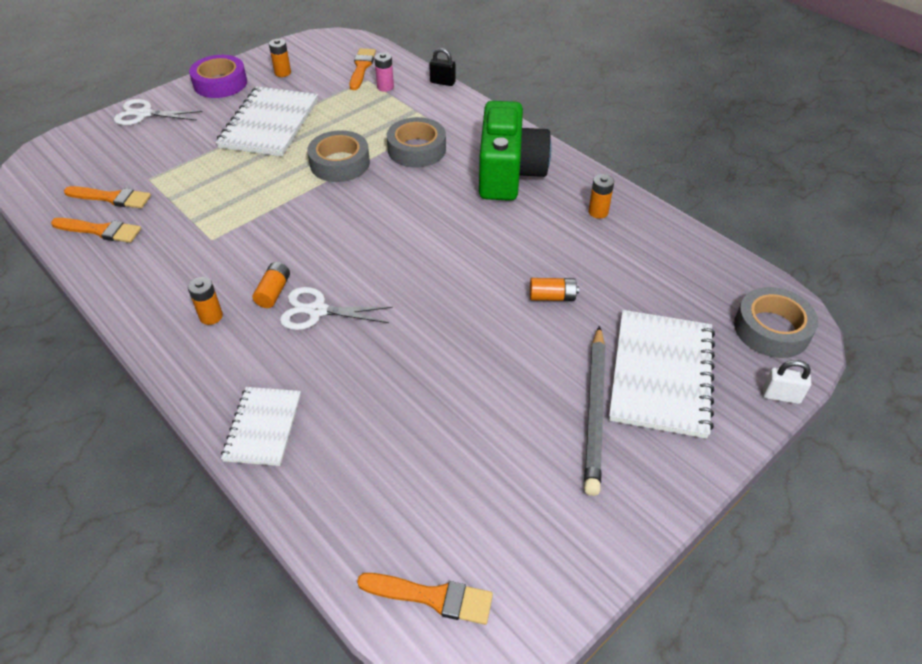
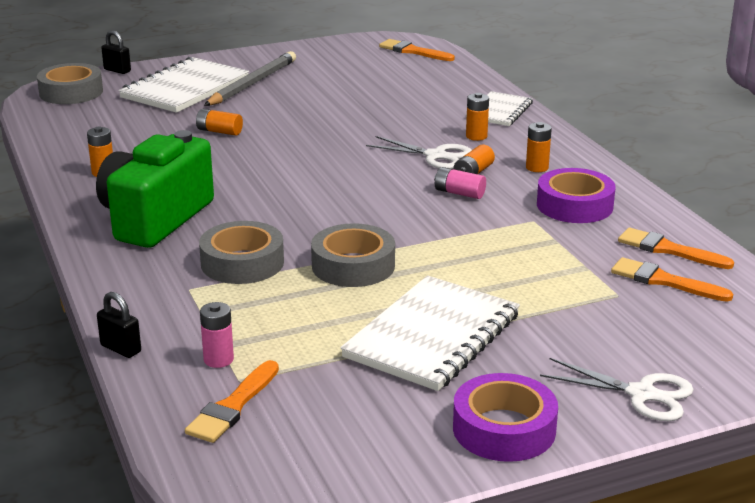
camera: 160 degrees left, 20 degrees down
orange battery [269,39,291,77] -> orange battery moved to [466,93,489,141]
white padlock [763,360,811,404] -> black padlock [101,30,131,74]
none -> pink battery [434,167,486,199]
none -> purple tape [537,168,616,223]

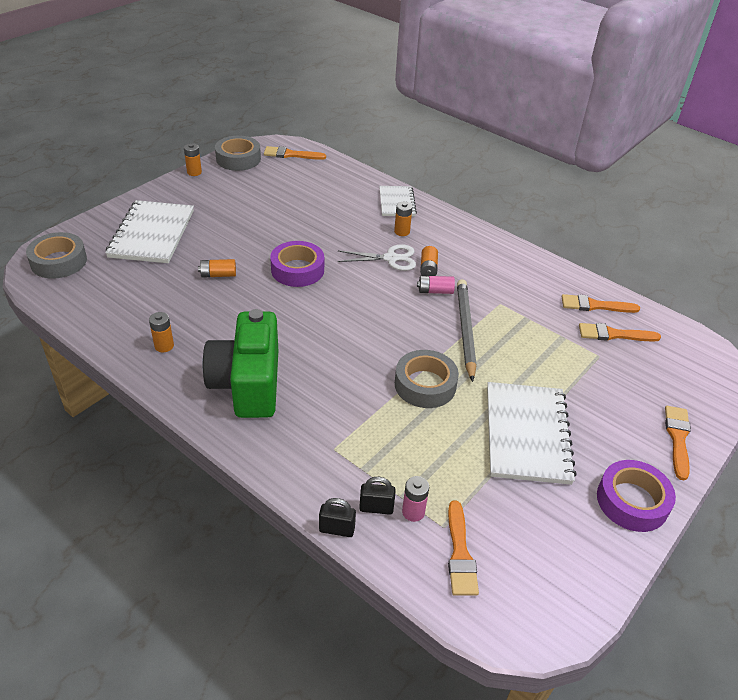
camera: 30 degrees left, 15 degrees up
black padlock [101,30,131,74] -> black padlock moved to [359,477,396,515]
grey tape [199,221,284,284] -> grey tape moved to [215,136,261,171]
grey pencil [204,51,296,106] -> grey pencil moved to [457,279,476,382]
orange battery [526,122,552,172] -> orange battery moved to [184,143,202,176]
purple tape [537,168,616,223] -> purple tape moved to [270,241,324,287]
white scissors [540,358,694,421] -> orange brush [665,406,691,480]

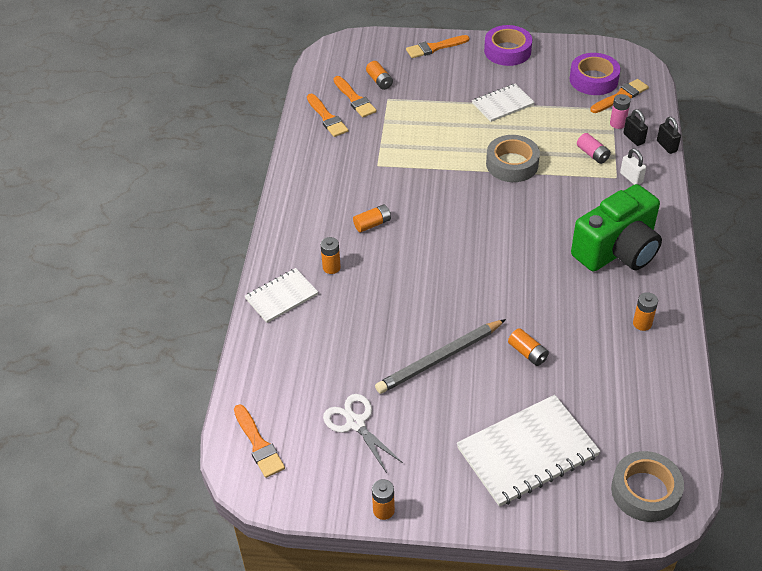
camera: 120 degrees left, 5 degrees up
grey tape [215,136,261,171] -> none
purple tape [270,241,324,287] -> purple tape moved to [569,53,620,95]
white scissors [338,244,416,271] -> white scissors moved to [323,394,403,473]
pink battery [417,276,455,294] -> pink battery moved to [577,133,611,164]
grey pencil [457,279,476,382] -> grey pencil moved to [375,319,506,394]
white notebook [487,382,577,485] -> white notebook [472,84,535,122], size x0.59
none -> orange battery [366,61,393,90]
none -> white padlock [620,148,646,185]

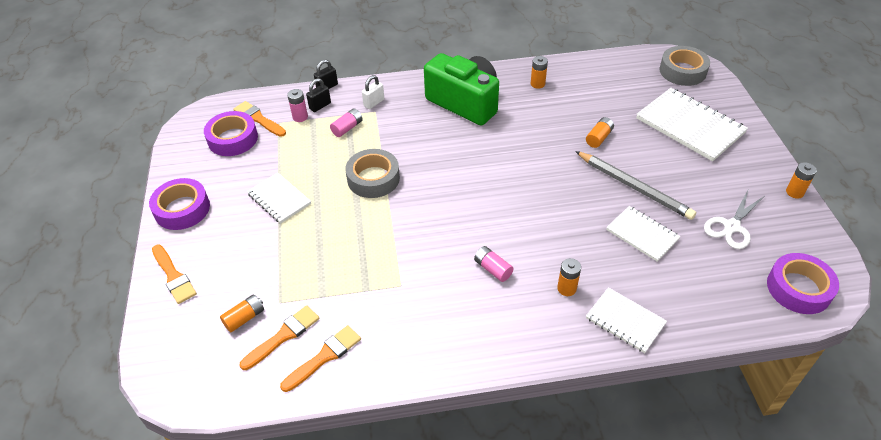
camera: 105 degrees left, 0 degrees up
orange brush [234,405,285,478] -> purple tape [767,253,839,314]
orange battery [353,204,391,233] -> pink battery [474,246,514,282]
none -> white notebook [606,206,681,262]

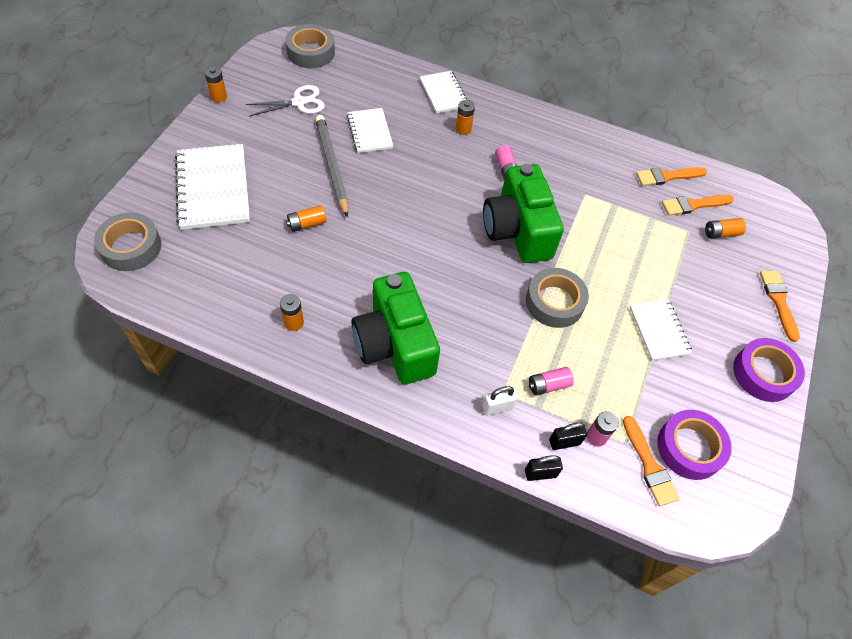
camera: 155 degrees left, 10 degrees up
purple tape [767,253,839,314] -> grey tape [285,24,335,68]
none -> green camera [483,164,564,263]

